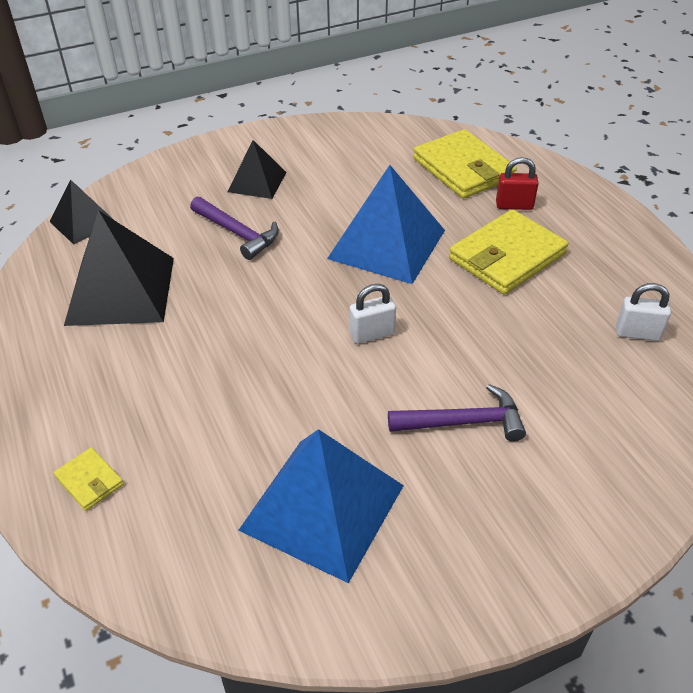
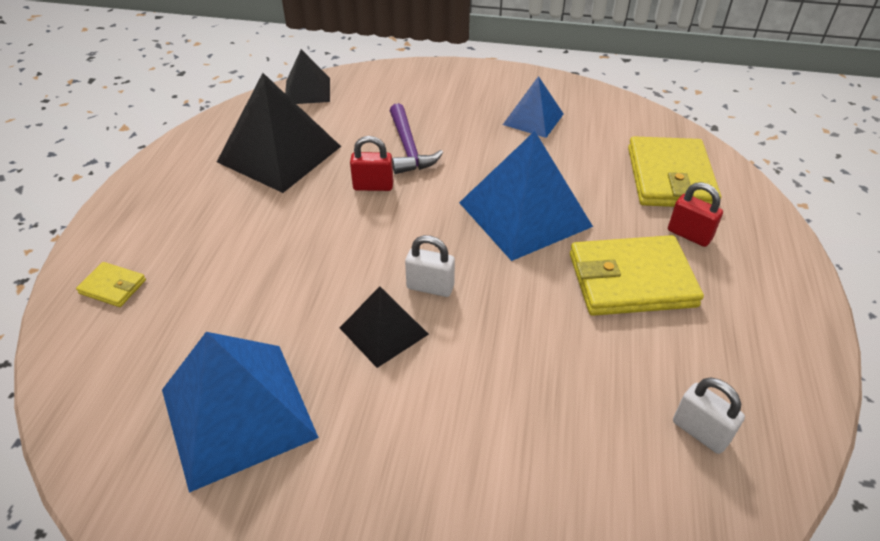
camera: 35 degrees right, 0 degrees up
yellow wallet [54,447,124,511] -> yellow wallet turned 60 degrees counterclockwise [76,262,146,307]
black pyramid [228,140,287,199] -> black pyramid moved to [340,286,429,368]
purple hammer [388,384,526,442] -> none
none -> red padlock [350,136,393,191]
none -> blue pyramid [503,76,563,138]

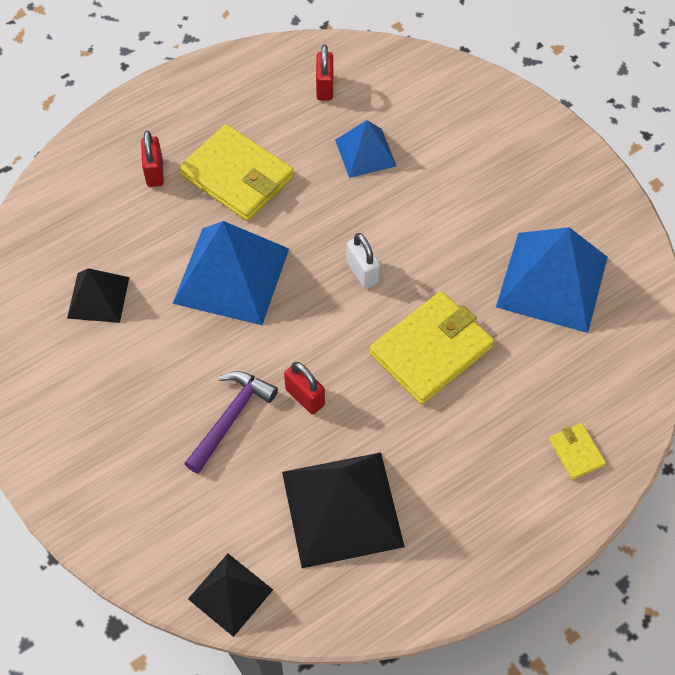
camera: 135 degrees left, 15 degrees up
black pyramid [340,286,429,368] -> black pyramid moved to [67,268,129,323]
blue pyramid [503,76,563,138] -> blue pyramid moved to [335,120,396,178]
yellow wallet [628,136,721,207] -> yellow wallet moved to [369,291,494,405]
white padlock [673,378,745,454] -> red padlock [316,45,333,101]

